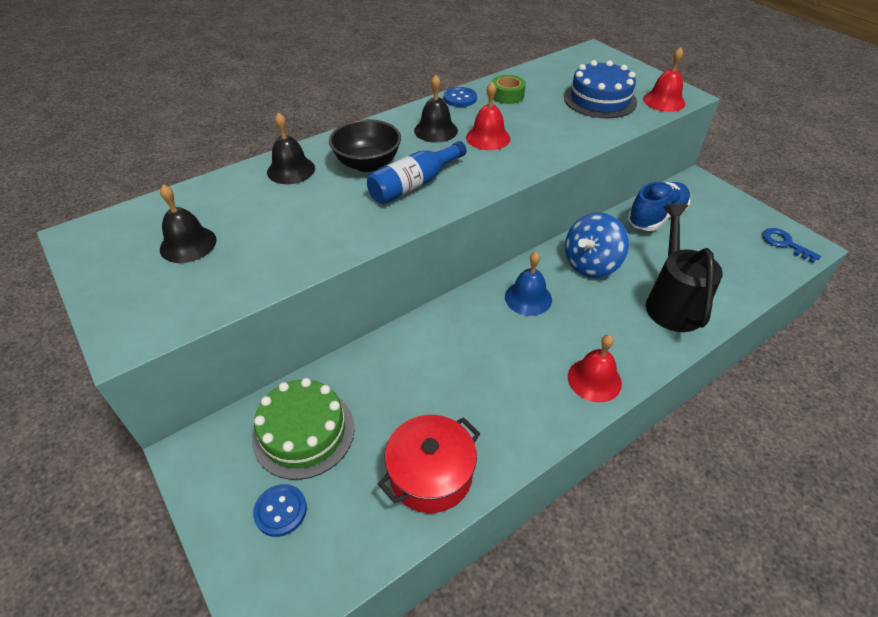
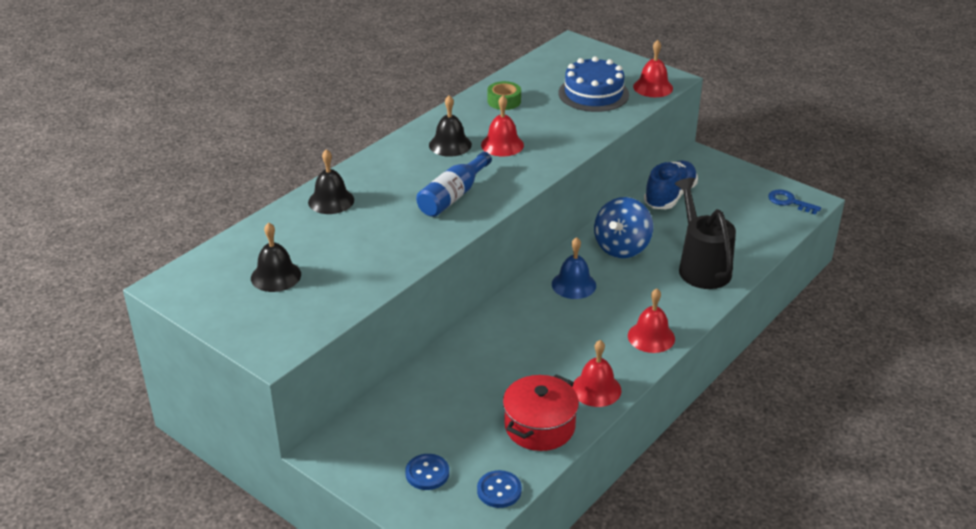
camera: 15 degrees left, 10 degrees down
green cake [252,378,355,480] -> none
black bowl [329,119,401,172] -> none
blue button [444,87,477,107] -> blue button moved to [477,470,522,508]
none -> red bell [572,340,621,407]

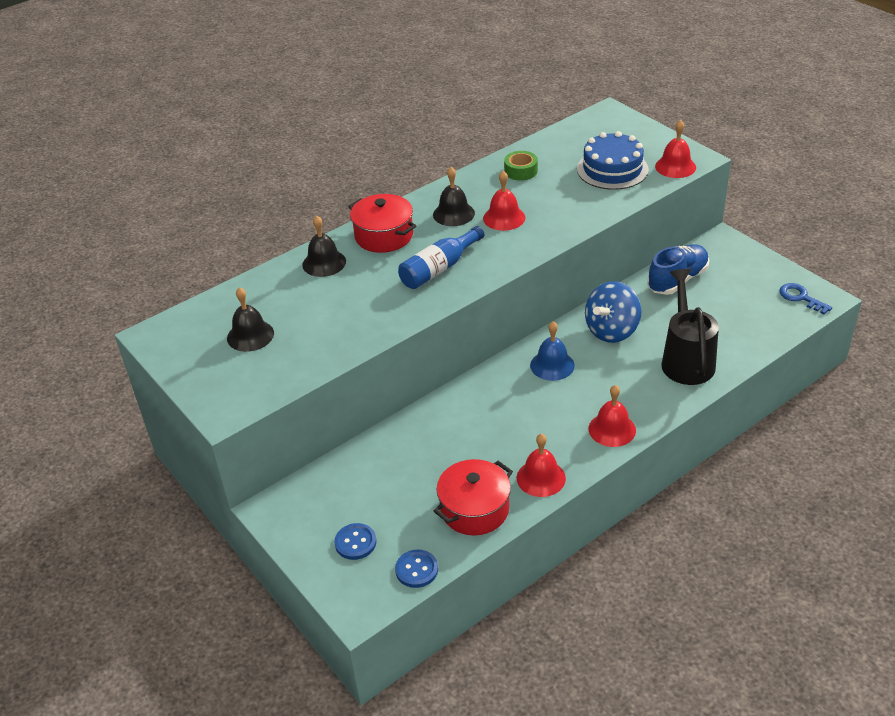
camera: 15 degrees right, 5 degrees up
none -> red pot [348,194,416,253]

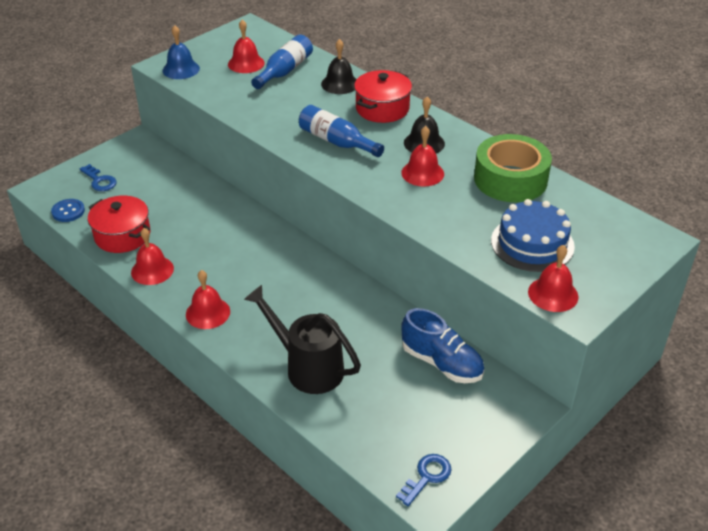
camera: 80 degrees right, 0 degrees up
black bell [227,287,274,352] -> red bell [228,20,264,73]
blue button [334,523,377,560] -> blue key [80,164,117,191]
green tape [504,151,538,181] -> green tape [474,134,552,202], size x2.04
blue bell [530,321,575,381] -> blue bell moved to [162,25,200,79]
blue spinning top [585,281,642,343] -> none
black watering can [661,269,719,385] -> black watering can turned 135 degrees counterclockwise [244,285,361,394]
none -> blue bottle [251,35,313,89]

